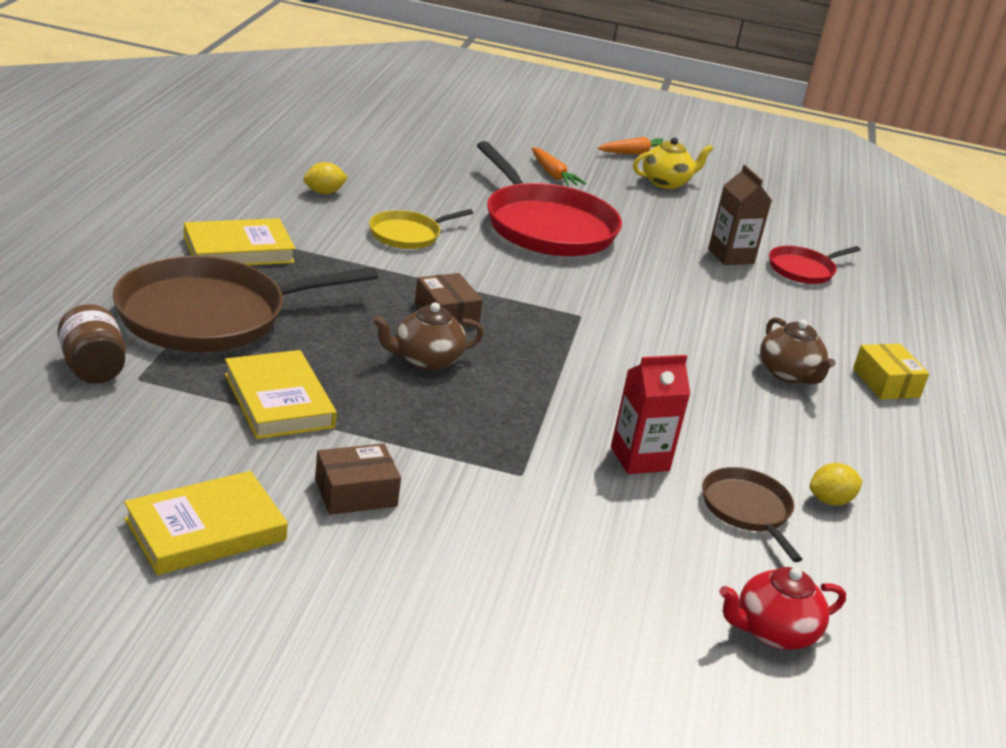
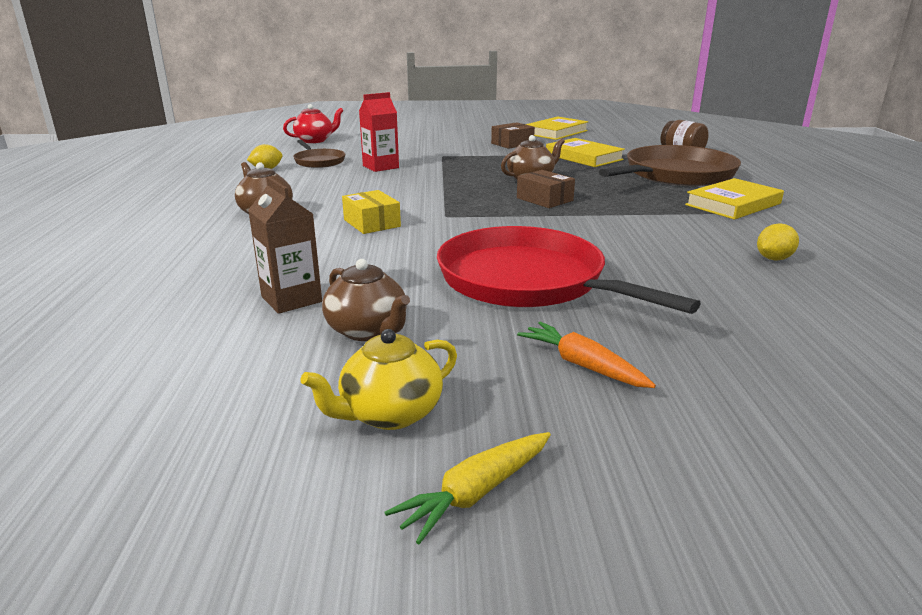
camera: 170 degrees right, 5 degrees down
yellow pan [369,209,473,249] -> none
orange carrot [598,137,664,155] -> yellow carrot [385,432,551,544]
red pan [769,246,861,284] -> none
yellow box [853,344,929,400] -> yellow box moved to [342,190,401,234]
none -> brown teapot [322,259,410,341]

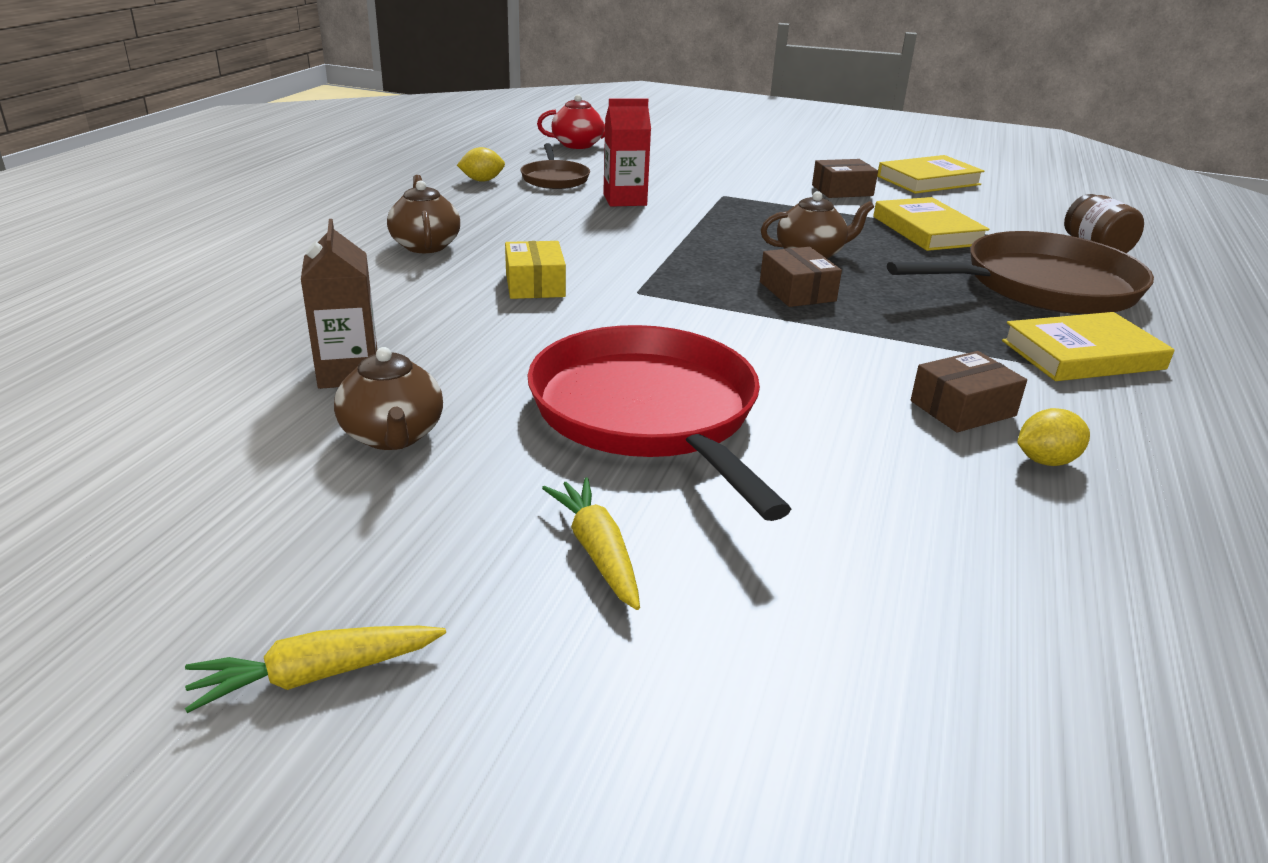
camera: 20 degrees right, 5 degrees up
yellow teapot [301,329,457,430] -> none
orange carrot [517,322,656,388] -> yellow carrot [542,477,640,610]
none -> brown box [911,351,1027,432]

